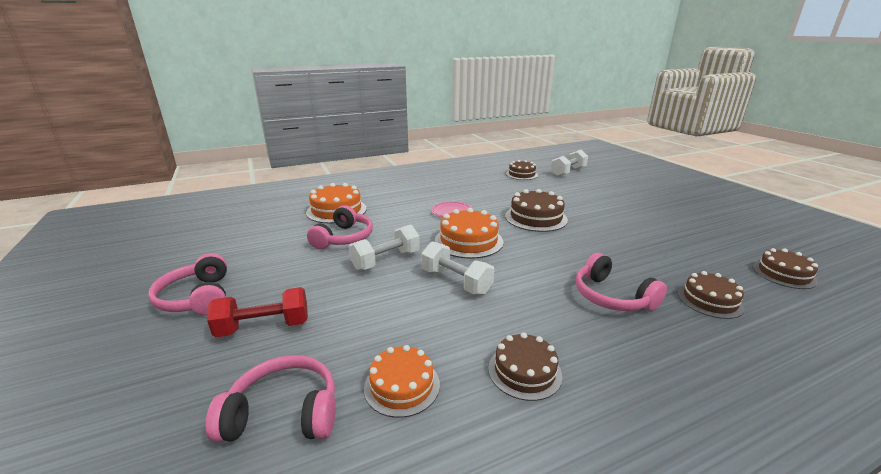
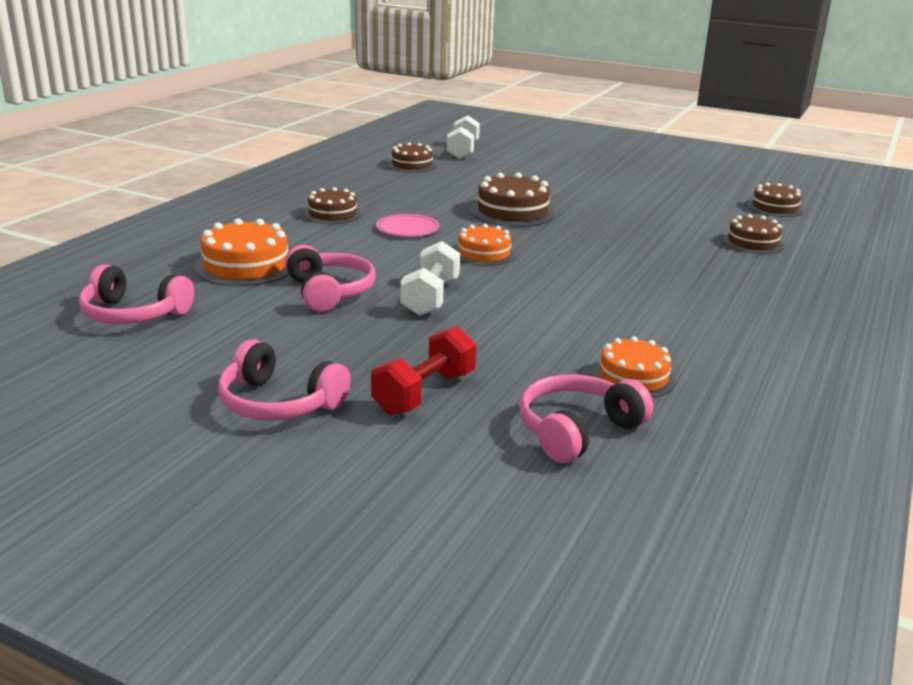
camera: 40 degrees left, 0 degrees up
white dumbbell [421,241,495,295] -> none
orange cake [435,208,503,259] -> orange cake [454,224,516,266], size x0.66
brown cake [488,333,562,401] -> brown cake moved to [304,187,362,224]
pink headphones [576,253,667,311] -> pink headphones moved to [79,264,194,324]

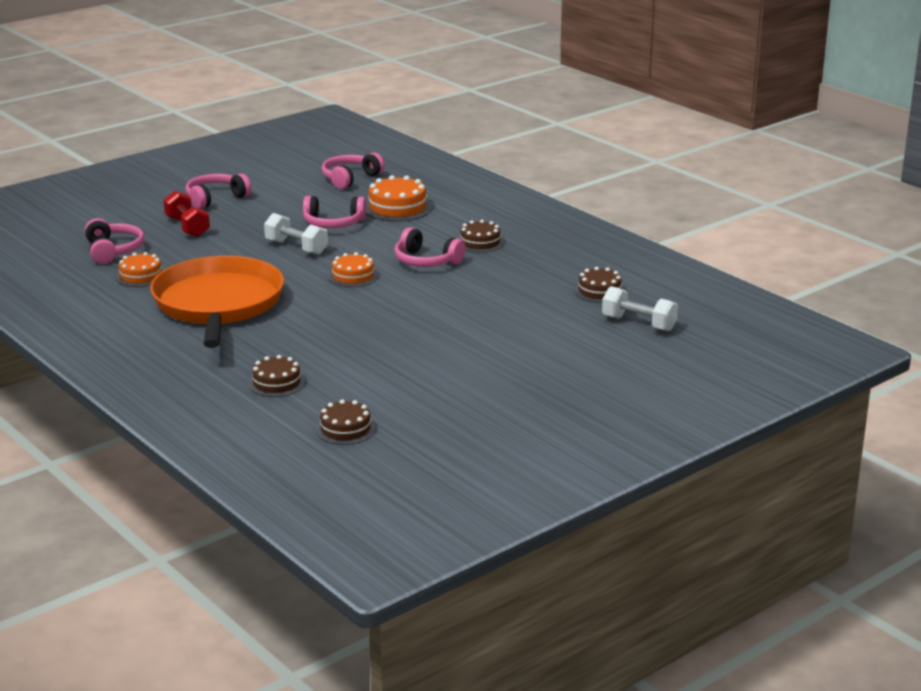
camera: 115 degrees right, 0 degrees up
pink plate [376,214,439,237] -> pink headphones [394,227,466,267]
brown cake [471,172,555,227] -> none
none -> orange pan [150,256,284,348]

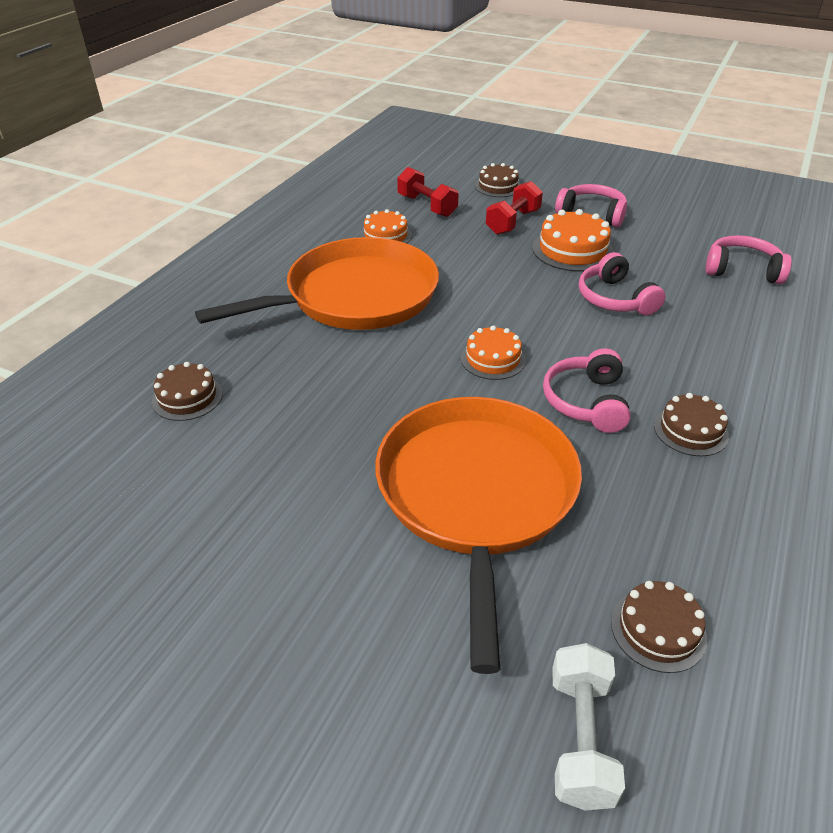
camera: 65 degrees right, 15 degrees up
pink headphones [85,218,144,264] -> red dumbbell [397,167,459,217]
white dumbbell [264,213,328,255] -> none
brown cake [316,400,376,445] -> brown cake moved to [475,163,520,197]
orange cake [366,175,432,221] -> orange cake moved to [532,209,614,271]
none -> orange pan [375,397,582,674]

